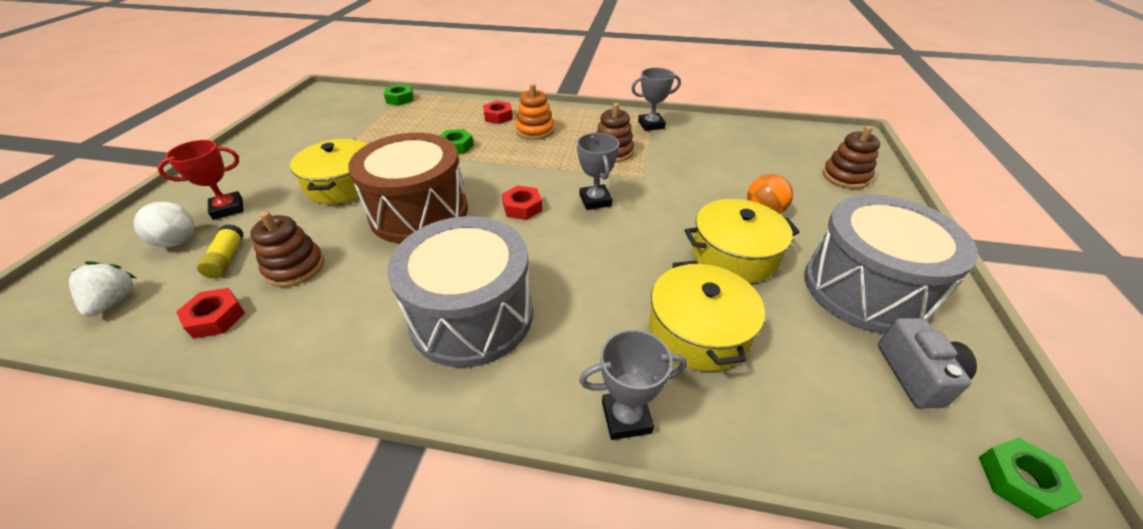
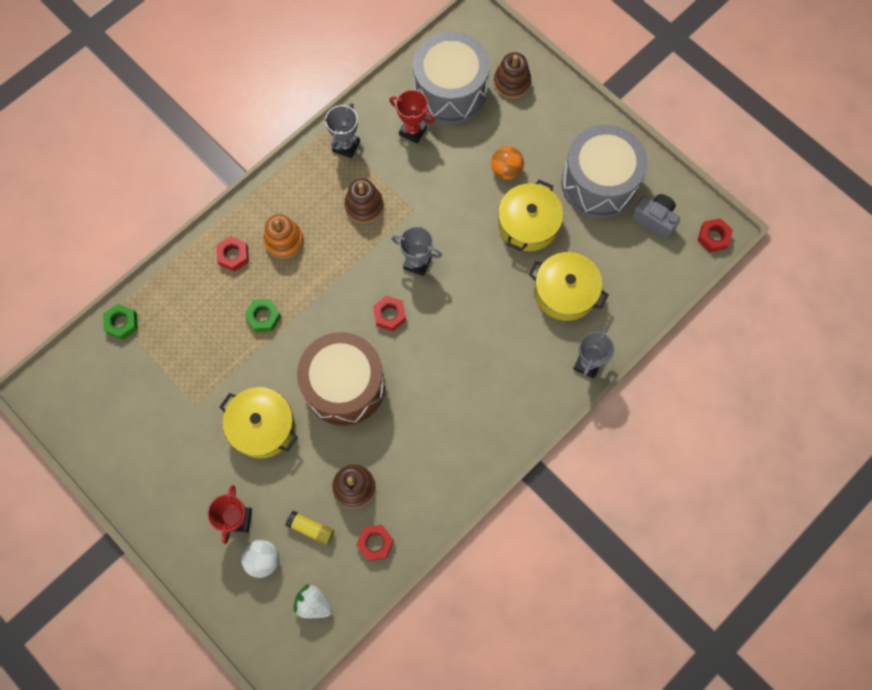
camera: 55 degrees left, 30 degrees up
grey drum [387,216,533,368] -> grey drum moved to [413,31,490,124]
green nut [979,437,1083,519] -> red nut [697,218,733,252]
none -> red trophy [389,90,435,144]

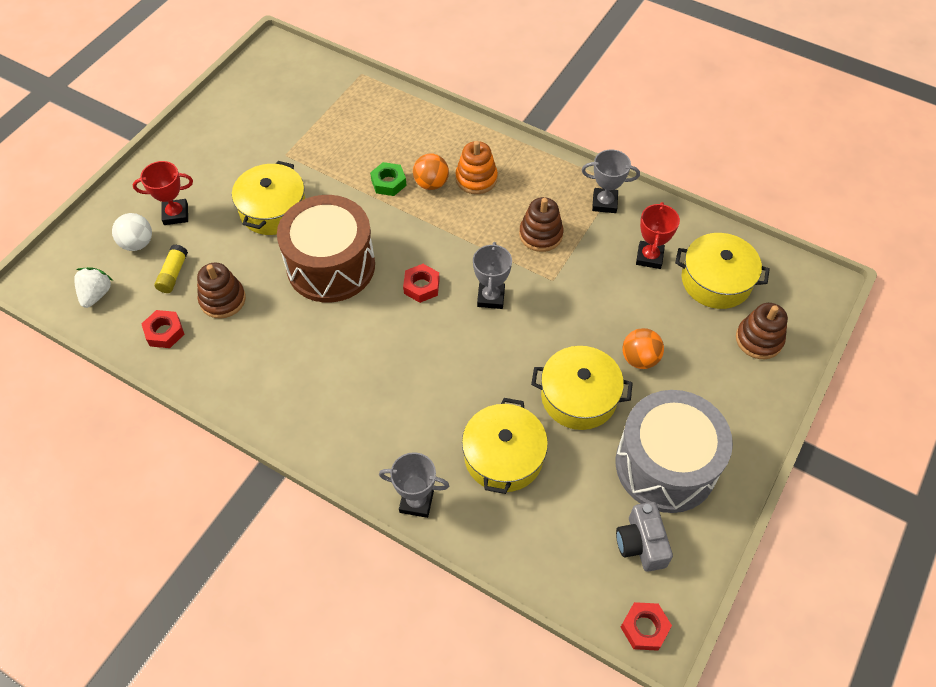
camera: 75 degrees right, 15 degrees down
green nut [103,304,138,340] -> none
red nut [216,236,249,272] -> none
grey drum [413,31,490,124] -> yellow pot [675,233,770,309]
grey camera [631,194,680,239] -> grey camera turned 150 degrees clockwise [616,502,673,572]
none -> orange ball [413,153,449,190]

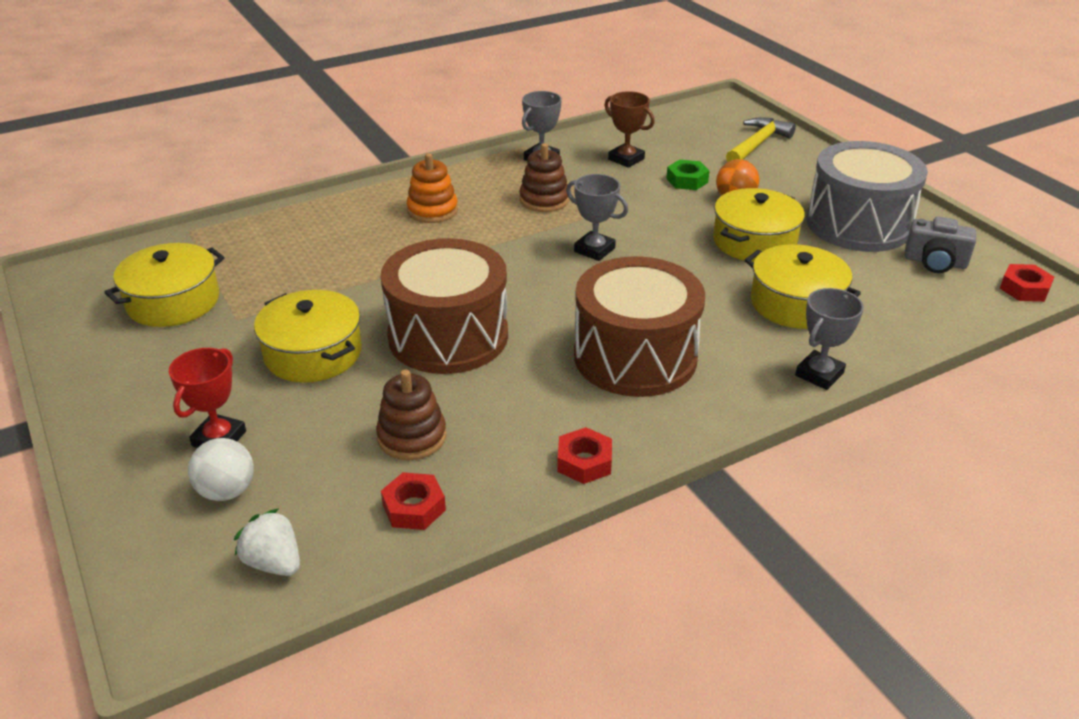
camera: 60 degrees left, 20 degrees down
yellow glue stick [154,245,188,293] -> none
green nut [370,162,407,196] -> green nut moved to [666,160,709,190]
red nut [403,264,440,303] -> red nut moved to [557,427,612,484]
orange ball [413,153,449,190] -> none
red trophy [636,202,680,269] -> brown trophy [604,91,655,168]
yellow pot [675,233,770,309] -> yellow pot moved to [104,243,225,327]
brown stacking toy [736,303,788,359] -> yellow hammer [726,117,796,162]
none -> brown drum [574,256,705,397]

